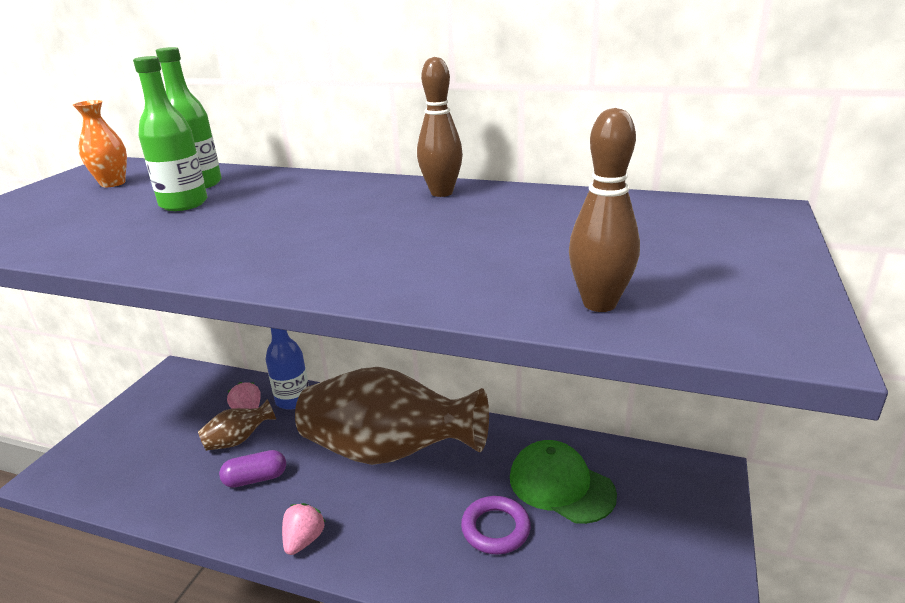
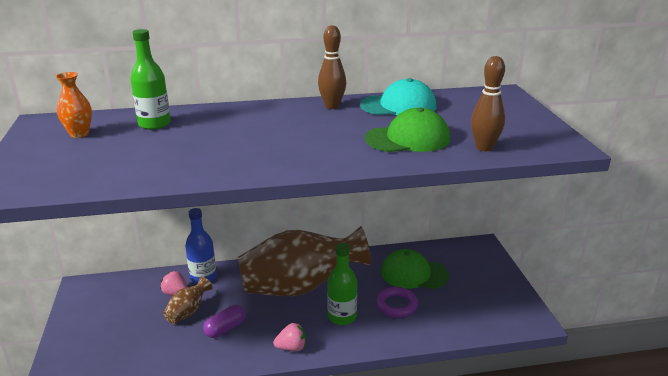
camera: 30 degrees left, 0 degrees up
green bottle [133,56,208,211] -> green bottle moved to [327,243,357,325]
pink strawberry [282,503,325,555] -> pink strawberry turned 90 degrees clockwise [273,323,306,351]
none -> turquoise cap [360,78,436,115]
none -> green cap [365,107,450,152]

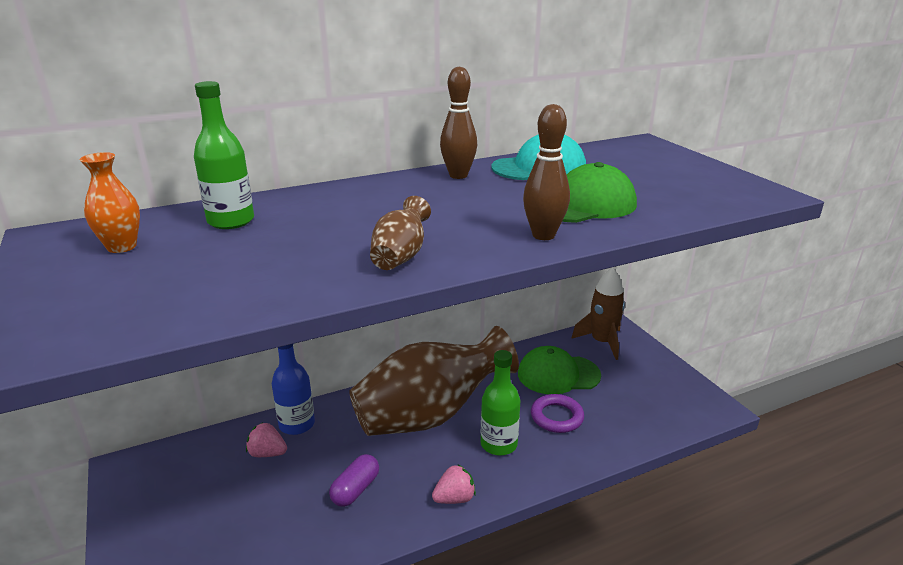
camera: 15 degrees left, 0 degrees up
brown vase [163,276,212,324] -> brown vase moved to [370,196,431,270]
brown bowling pin [471,56,505,151] -> brown bowling pin moved to [523,104,570,240]
none -> brown rocket [571,267,625,360]

